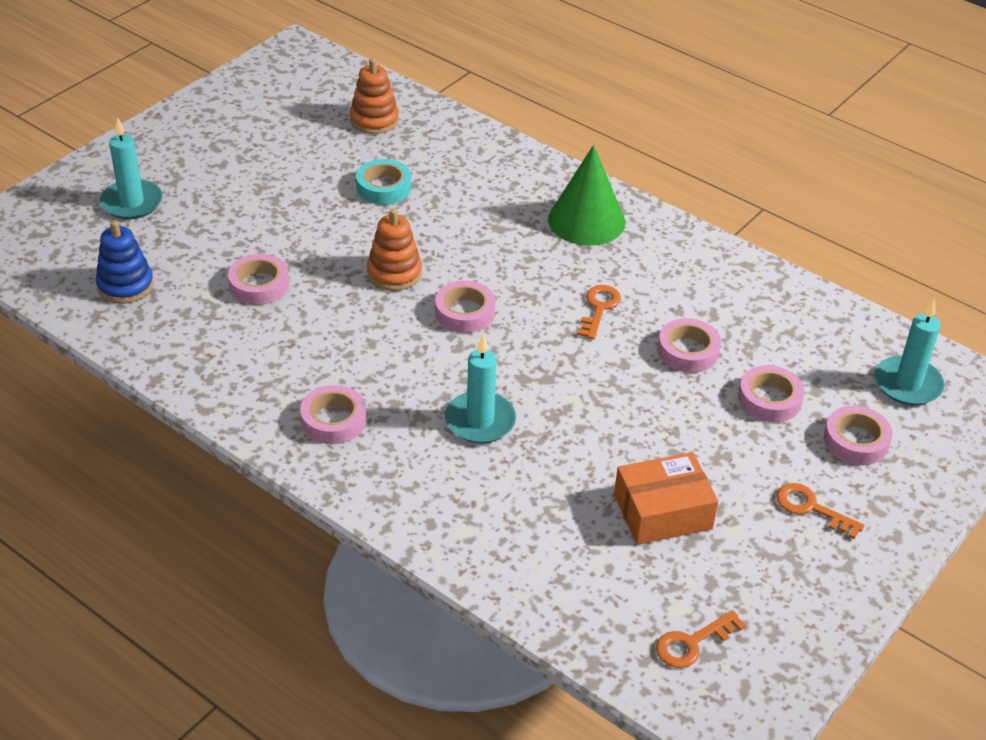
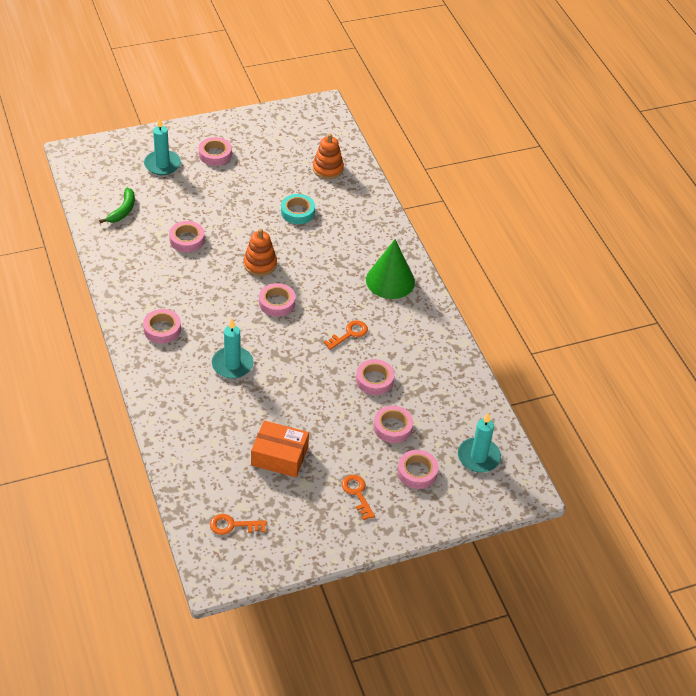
camera: 30 degrees right, 5 degrees up
blue stacking toy [96,220,154,304] -> green banana [99,188,135,223]
none -> pink tape [199,137,232,166]

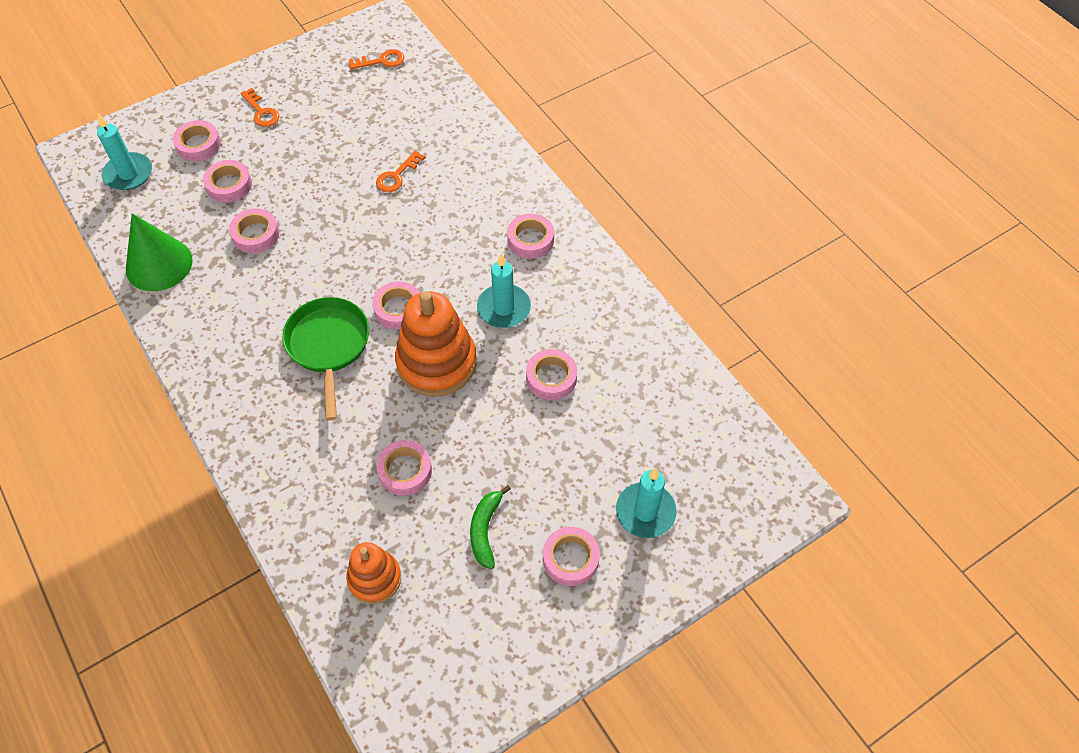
camera: 170 degrees right, 10 degrees up
green banana [99,188,135,223] -> green banana moved to [470,485,511,569]
turquoise candle [212,319,253,379] -> turquoise candle moved to [477,253,531,328]
orange stacking toy [244,229,277,276] -> orange stacking toy [395,291,477,397], size x1.69
orange box [251,420,309,477] -> none
turquoise tape [281,194,315,224] -> pink tape [376,440,432,496]
orange key [324,320,368,350] -> orange key moved to [376,151,425,192]
green cone [366,239,415,299] -> green cone moved to [126,213,193,291]
none -> green pan [282,297,369,421]

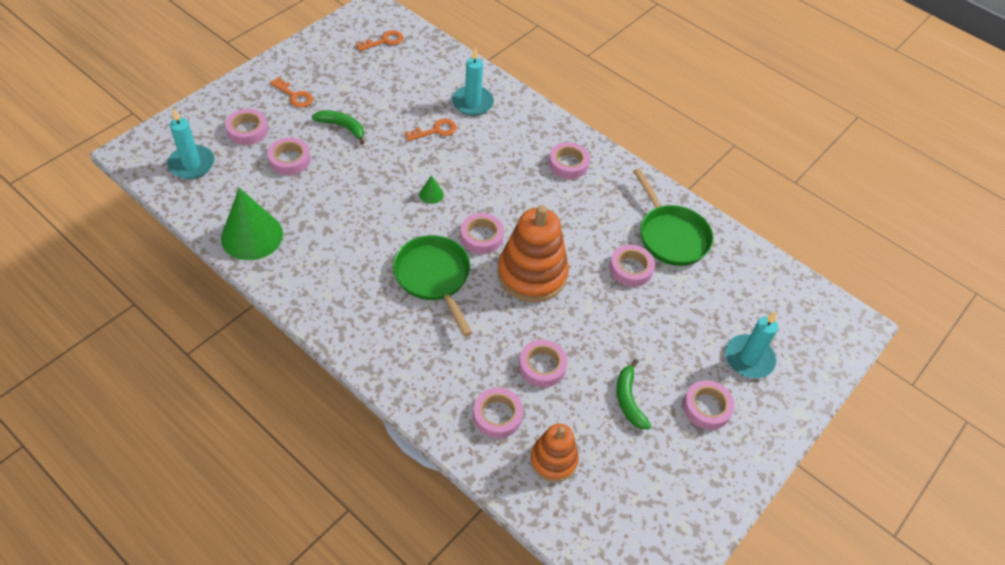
camera: 20 degrees left, 5 degrees down
pink tape [229,208,279,253] -> pink tape moved to [473,388,523,438]
orange key [376,151,425,192] -> orange key turned 135 degrees counterclockwise [405,119,457,141]
turquoise candle [477,253,531,328] -> turquoise candle moved to [452,47,494,116]
none -> green banana [312,110,364,144]
none -> green cone [419,175,444,204]
none -> green pan [633,168,713,266]

